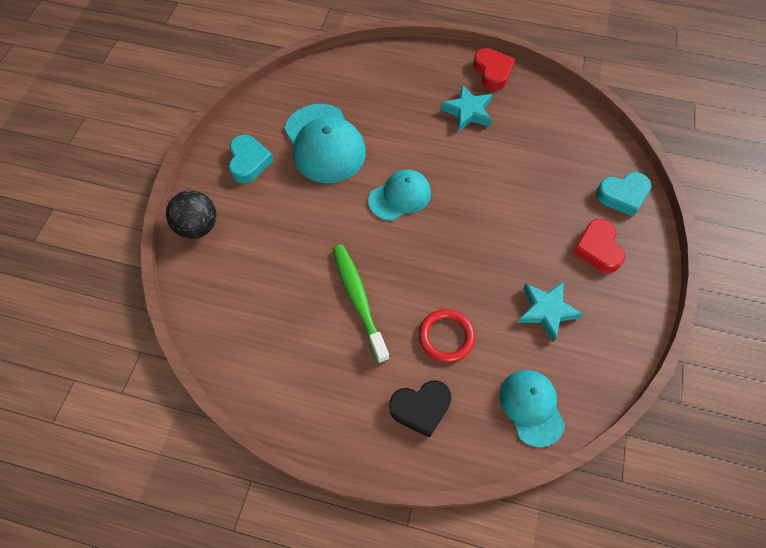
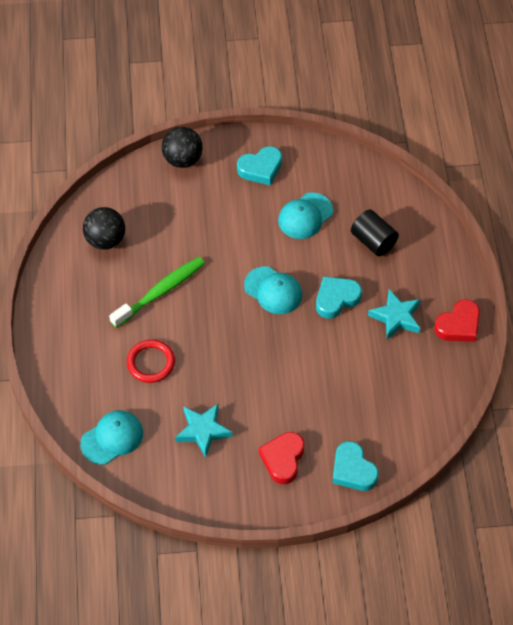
camera: 70 degrees right, 5 degrees down
turquoise cap [284,104,366,183] -> turquoise cap [278,192,333,239], size x0.63
black heart [389,380,451,438] -> none
red heart [573,219,625,273] -> red heart turned 45 degrees counterclockwise [259,432,304,484]
none -> black ball [83,207,125,250]
none -> turquoise heart [316,276,362,319]
none -> black cylinder [351,209,399,256]

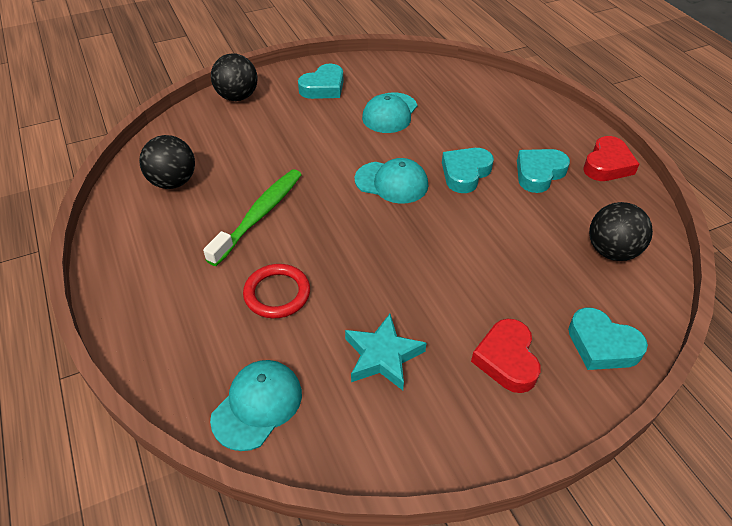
camera: 20 degrees left, 10 degrees down
black cylinder [351,209,399,256] -> none
turquoise star [368,289,421,340] -> turquoise heart [517,149,570,193]
none -> black ball [589,202,653,261]

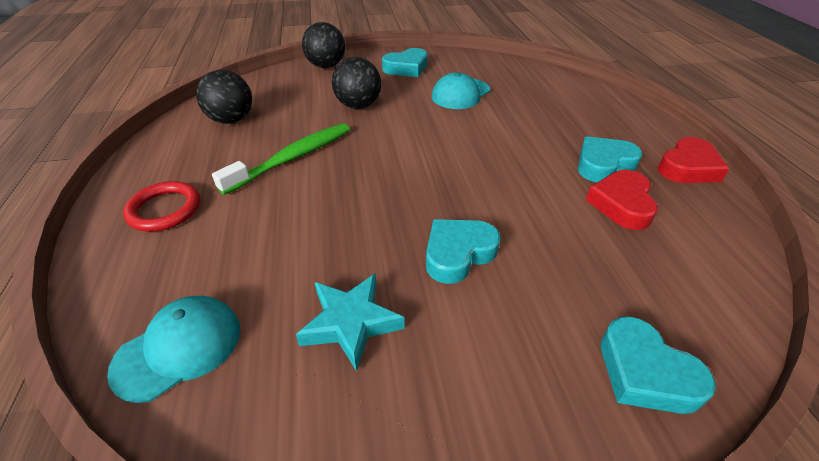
camera: 15 degrees right, 5 degrees down
red ring [243,264,310,318] -> red ring moved to [123,181,200,231]
turquoise cap [354,158,428,204] -> none
turquoise heart [442,148,494,193] -> turquoise heart moved to [426,219,501,284]
red heart [471,318,541,393] -> red heart moved to [586,170,658,230]
black ball [589,202,653,261] -> black ball moved to [332,57,381,109]

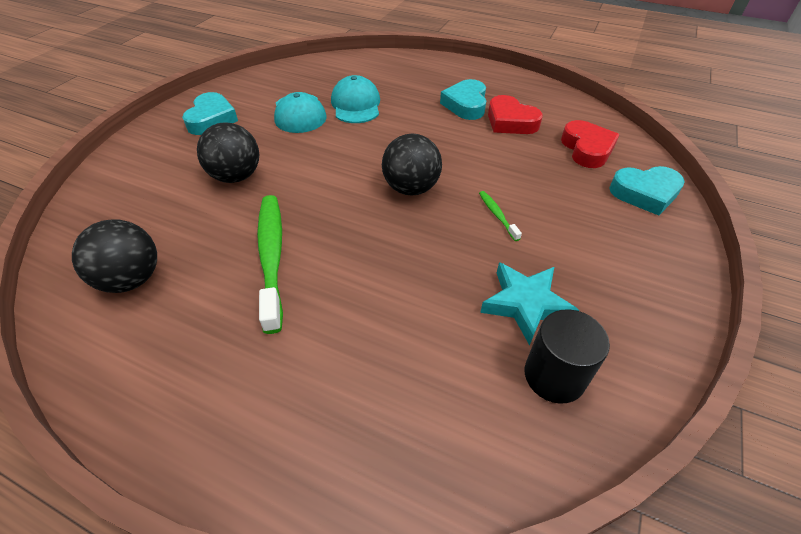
camera: 55 degrees left, 5 degrees up
turquoise cap [107,296,241,403] -> turquoise cap moved to [331,75,380,123]
red ring [123,181,200,231] -> none
black ball [302,22,345,68] -> black ball moved to [382,134,442,195]
turquoise heart [426,219,501,284] -> green toothbrush [479,191,522,241]
red heart [657,137,729,183] -> red heart moved to [561,120,619,168]
none -> black cylinder [525,309,610,404]

